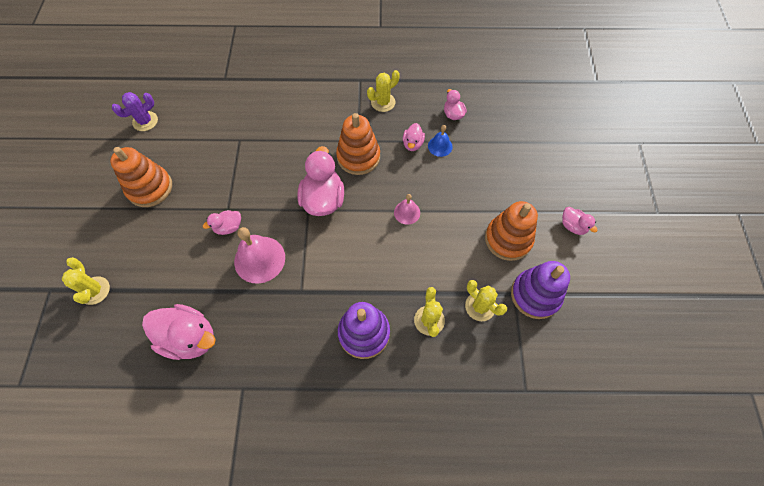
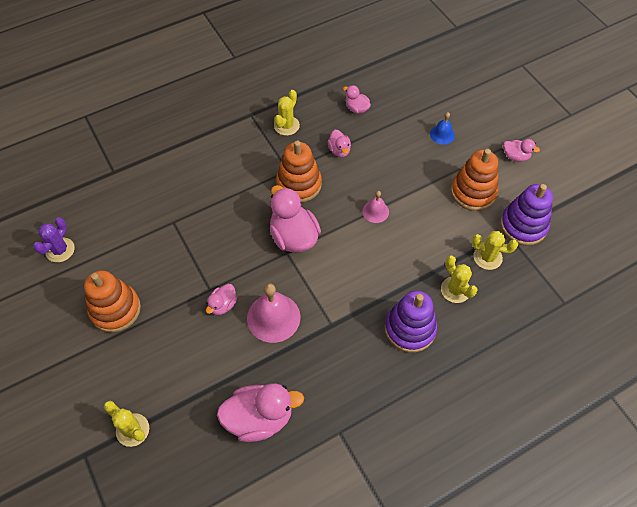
camera: 30 degrees left, 5 degrees down
blue bell [428,125,453,157] -> blue bell moved to [430,112,455,145]

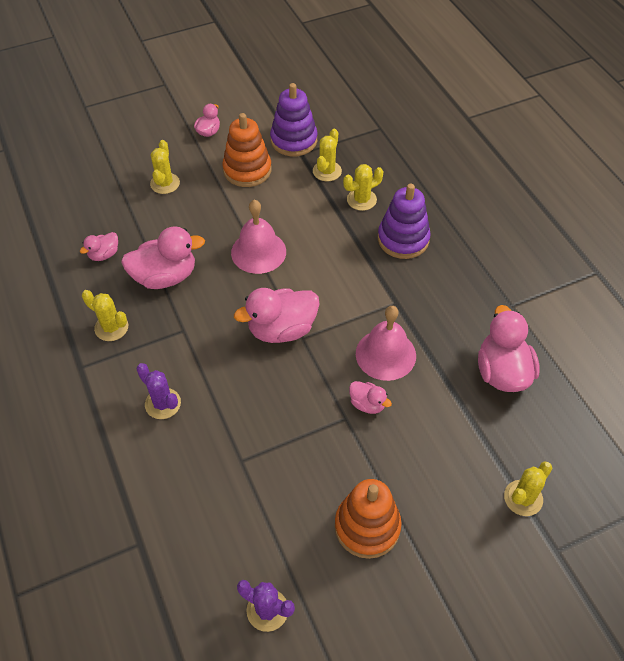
camera: 85 degrees left, 5 degrees down
orange stacking toy [276,141,322,203] -> none
pink duck [328,130,351,157] -> pink duck [121,226,205,289], size x1.94
pink bell [362,191,389,223] -> pink bell [231,200,286,274], size x1.83
blue bell [430,112,455,145] -> yellow cactus [150,140,180,194]
none -> purple cactus [137,363,181,419]

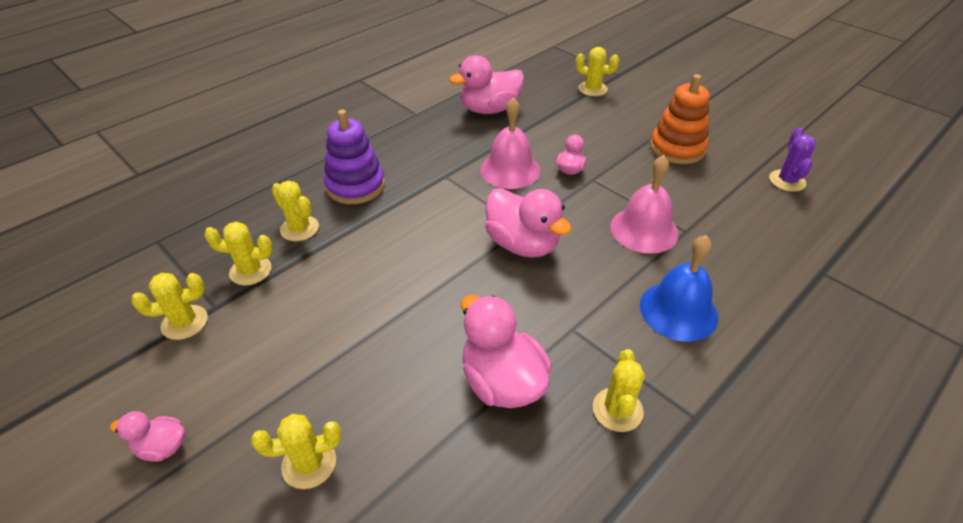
camera: 110 degrees left, 10 degrees down
pink duck [80,232,118,261] -> none
purple cactus [137,363,181,419] -> blue bell [640,235,718,342]
orange stacking toy [222,113,272,187] -> none
pink bell [231,200,286,274] -> pink bell moved to [610,155,679,254]
purple stacking toy [270,83,318,156] -> yellow cactus [131,273,208,340]

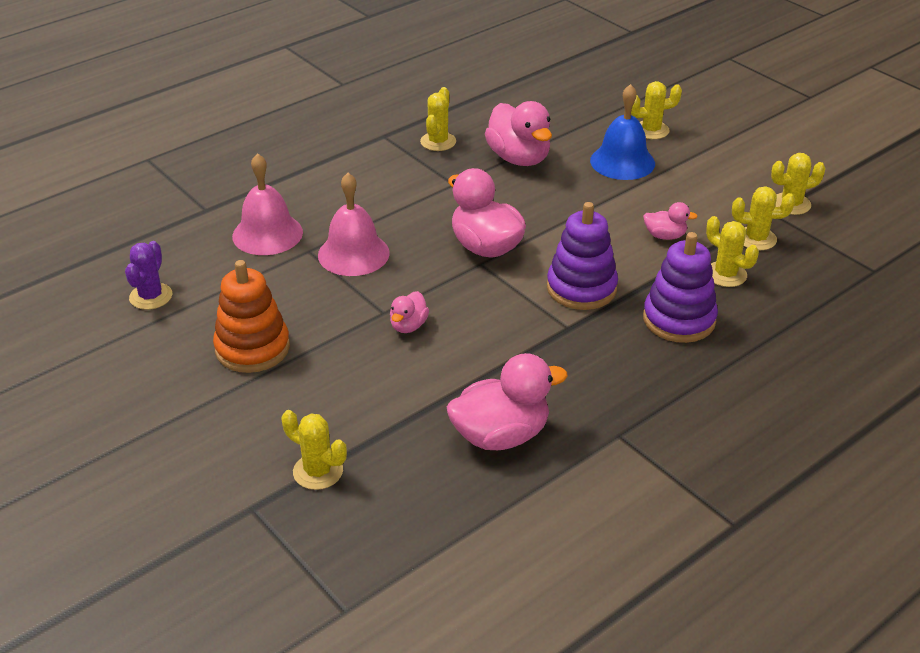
camera: 175 degrees left, 5 degrees down
pink duck [110,411,185,462] -> pink duck moved to [643,202,698,240]
pink bell [480,97,540,189] -> pink bell moved to [232,153,303,255]
blue bell [640,235,718,342] -> blue bell moved to [590,84,655,180]
none -> purple stacking toy [547,202,618,310]

